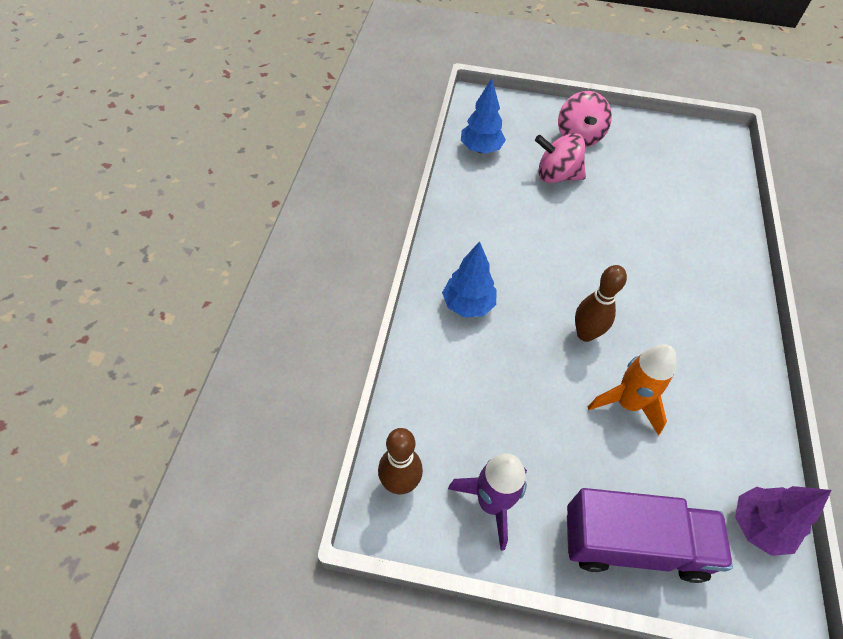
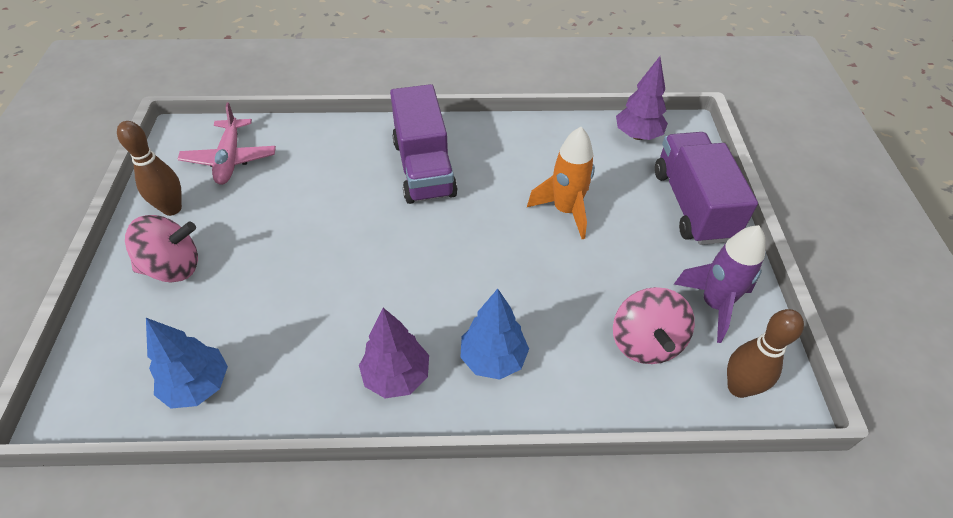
camera: 100 degrees left, 5 degrees down
pink spinning top [535,133,586,183] -> pink spinning top moved to [613,287,695,364]
brown bowling pin [575,265,627,342] -> brown bowling pin moved to [117,121,182,216]
none -> pink plane [177,102,276,185]
none -> purple tree [359,308,429,398]
none -> purple truck [390,84,458,204]

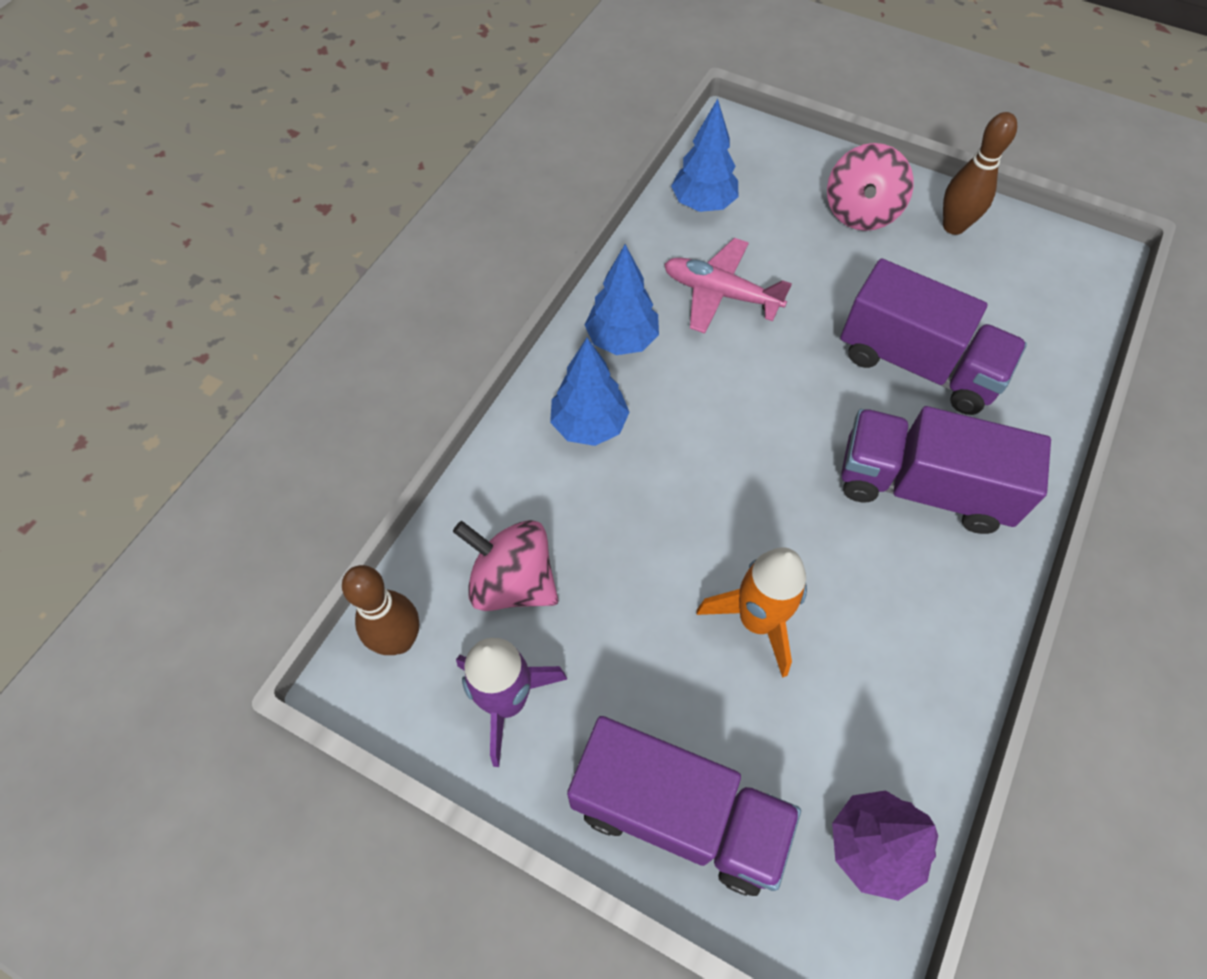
camera: 120 degrees right, 10 degrees up
pink plane [177,102,276,185] -> pink plane moved to [664,238,792,334]
purple tree [359,308,429,398] -> blue tree [585,244,659,355]
none -> purple truck [840,259,1027,415]

